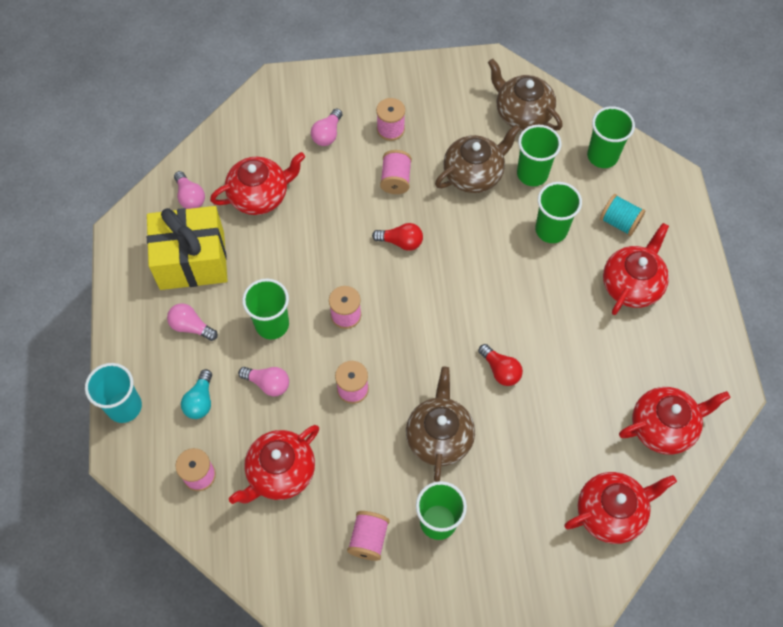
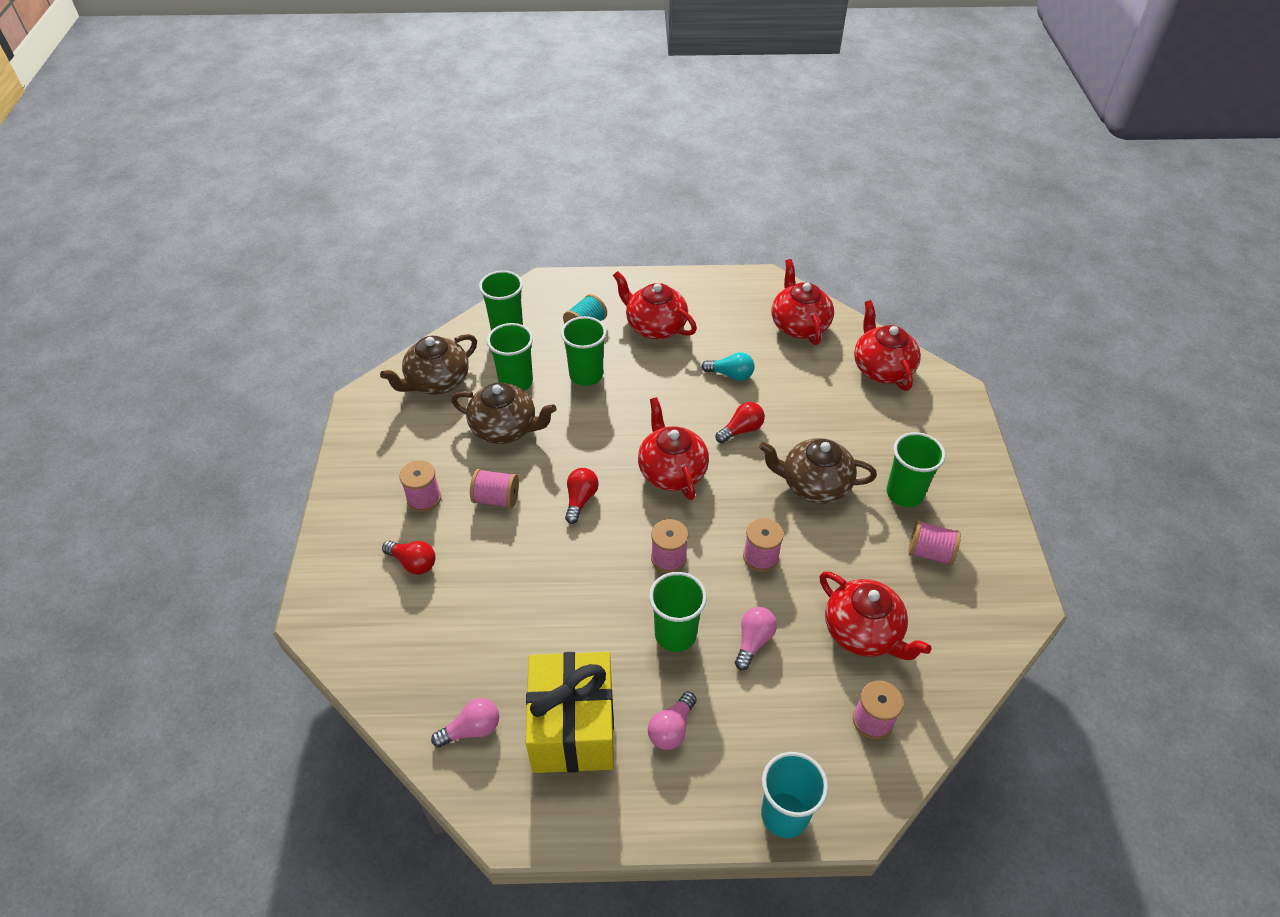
camera: 85 degrees left, 15 degrees down
turquoise light bulb [181,369,212,419] -> turquoise light bulb moved to [701,352,755,381]
red teapot [210,152,305,215] -> red teapot moved to [638,397,709,500]
pink light bulb [311,108,342,146] -> red light bulb [382,541,436,575]
brown teapot [435,124,521,193] -> brown teapot turned 135 degrees clockwise [451,382,557,444]

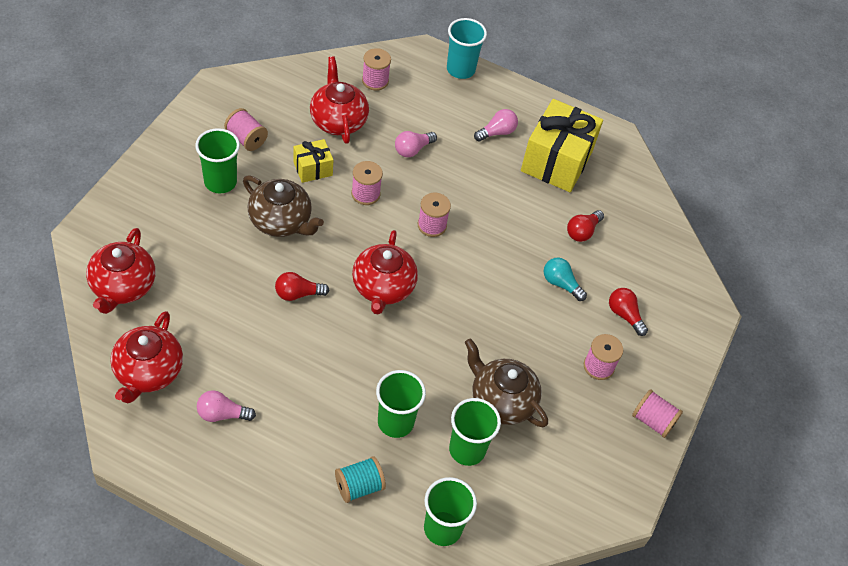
camera: 160 degrees left, 5 degrees up
brown teapot [380,334,477,395] -> none
pink light bulb [431,698,499,748] -> pink light bulb moved to [197,390,256,422]
pink spool [470,469,519,508] -> pink spool moved to [632,389,683,438]
red light bulb [565,468,599,524] -> red light bulb moved to [567,210,604,242]
red teapot [613,271,697,339] -> none
green cup [649,572,707,652] -> none
turquoise light bulb [701,352,755,381] -> turquoise light bulb moved to [544,257,587,301]
none -> yellow gift [293,139,333,183]

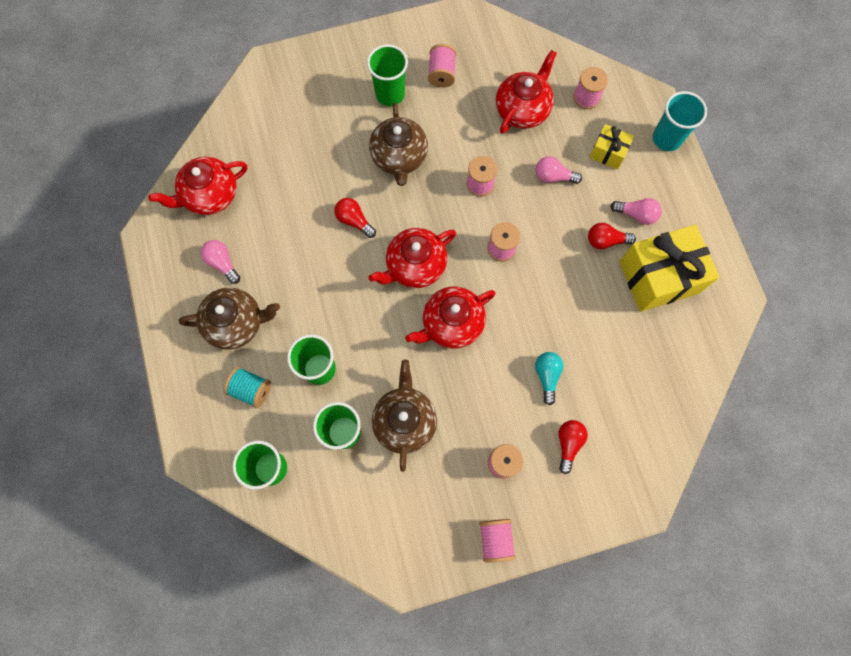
camera: 55 degrees right, 20 degrees up
red teapot [86,228,156,314] -> red teapot moved to [405,287,496,348]
yellow gift [293,139,333,183] -> yellow gift moved to [589,124,634,170]
red light bulb [567,210,604,242] -> red light bulb moved to [588,223,636,249]
none -> brown teapot [179,288,280,350]

